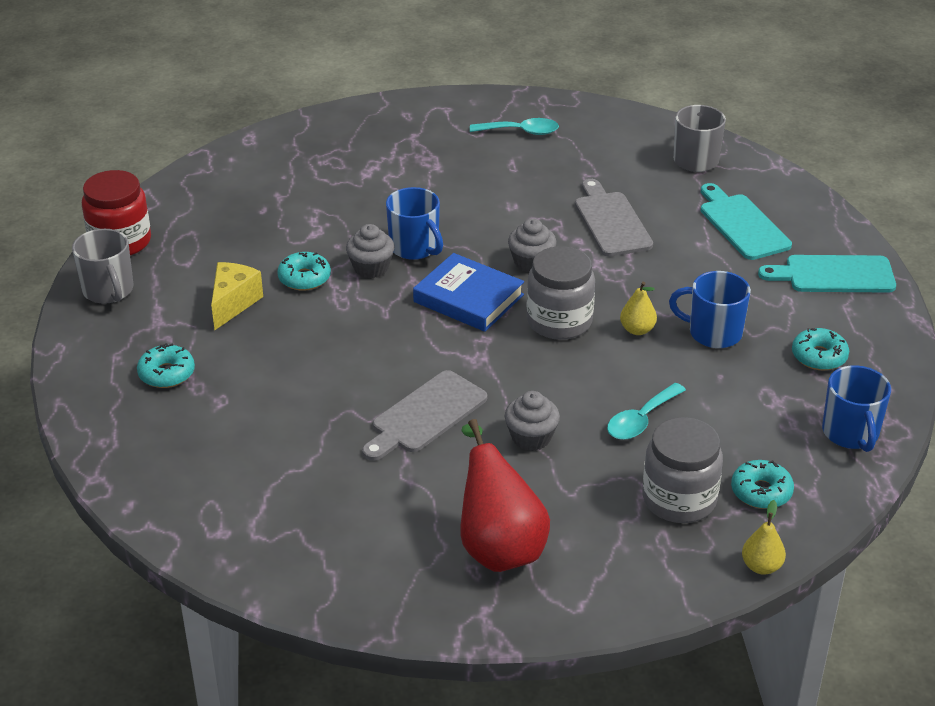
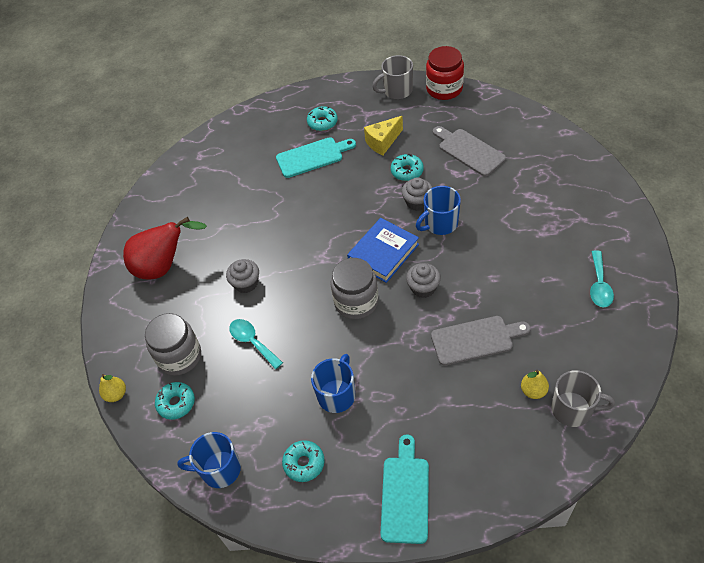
camera: 100 degrees right, 15 degrees up
yellow cheese [211,262,263,330] -> yellow cheese turned 120 degrees clockwise [364,116,403,155]
grey cutting board [362,370,487,461] -> grey cutting board moved to [433,126,506,176]
yellow pear [620,282,657,335] -> yellow pear moved to [521,370,549,399]
turquoise cutting board [701,183,792,260] -> turquoise cutting board moved to [276,137,356,178]

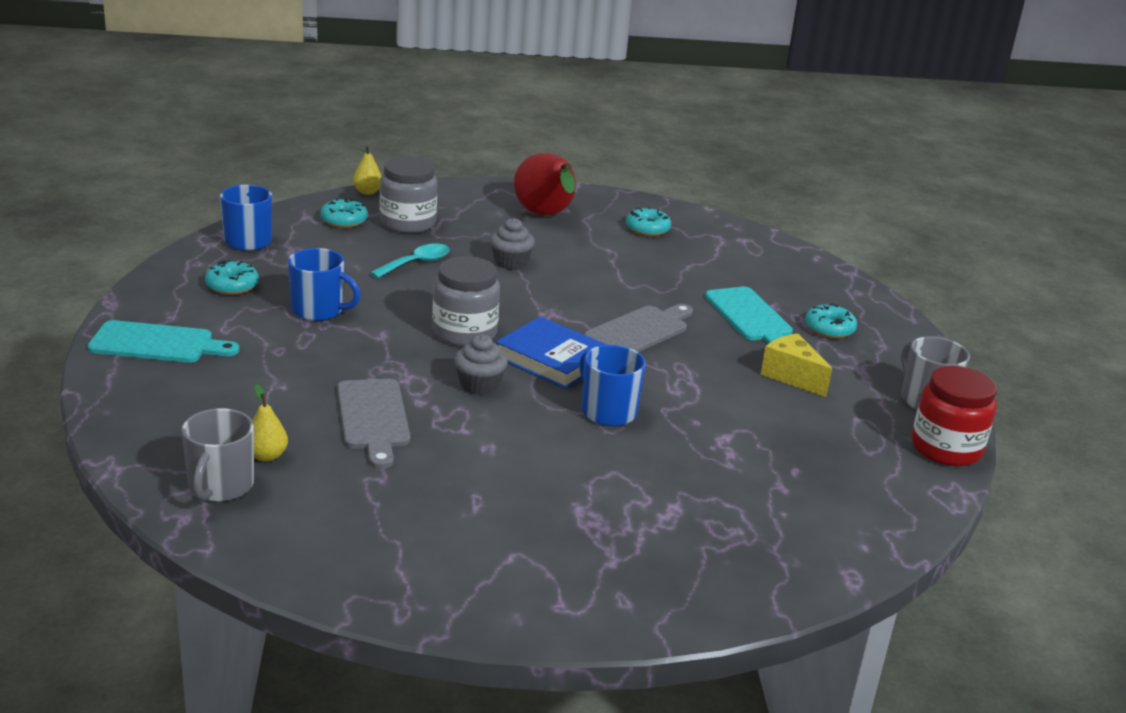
camera: 80 degrees right, 25 degrees down
turquoise donut [391,154,424,181] -> turquoise donut moved to [626,207,671,236]
grey cupcake [402,177,432,211] -> none
grey cutting board [433,126,506,176] -> grey cutting board moved to [584,304,693,352]
turquoise spoon [590,250,614,307] -> none

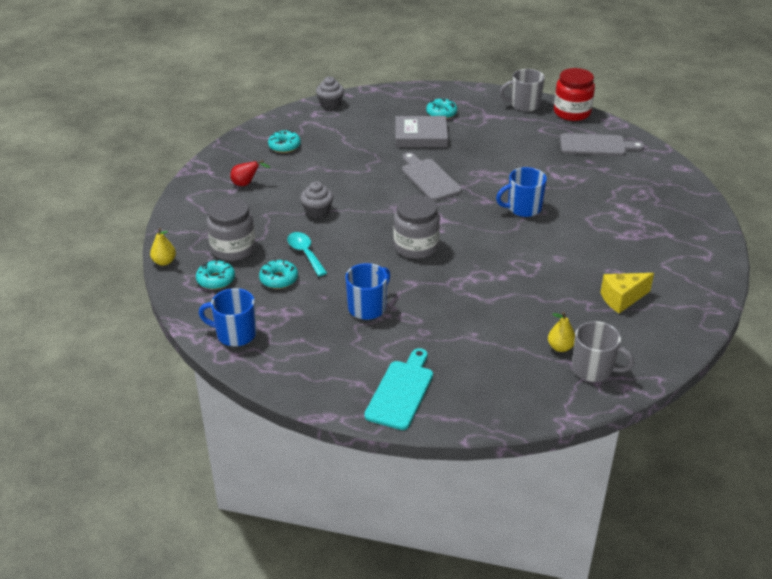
camera: 70 degrees left, 10 degrees up
turquoise donut [205,260,259,295] -> turquoise donut moved to [259,259,298,289]
grey cutting board [337,379,410,469] -> grey cutting board moved to [560,133,644,156]
grey cupcake [454,334,508,395] -> grey cupcake moved to [316,76,344,109]
blue book [496,316,607,389] -> none
red pear [514,153,576,216] -> red pear [230,160,271,186], size x0.47
turquoise cutting board [705,286,793,344] -> grey book [395,116,448,147]
yellow cheese [760,333,832,397] -> yellow cheese moved to [600,273,654,313]

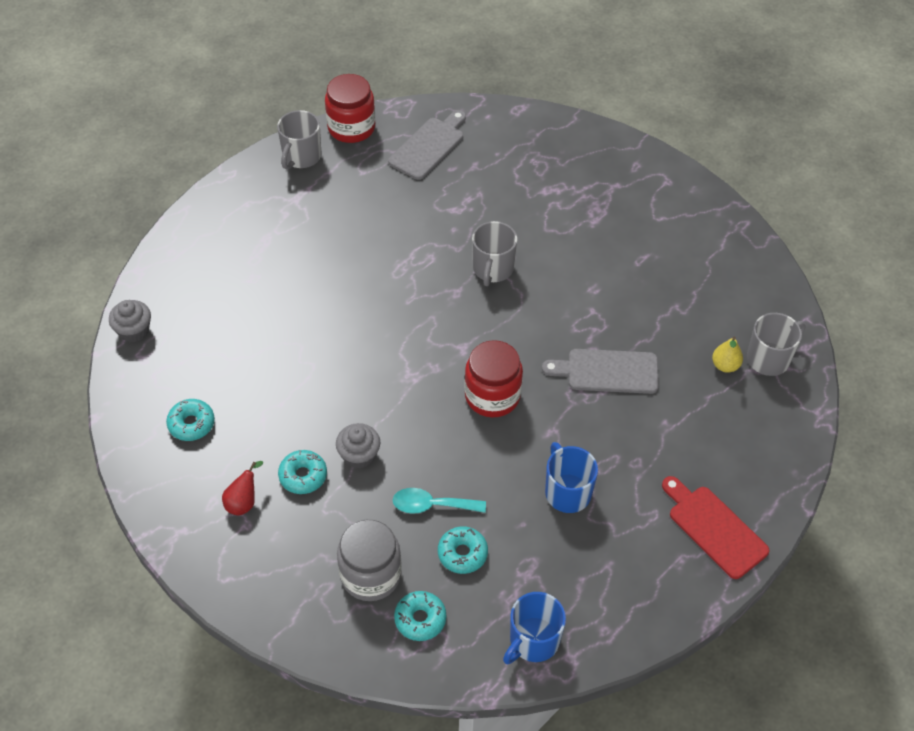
camera: 60 degrees left, 15 degrees up
yellow pear [150,228,176,266] -> none
turquoise cutting board [364,348,433,430] -> red cutting board [662,476,770,579]
grey jar [394,195,440,259] -> red jar [464,340,523,417]
grey book [395,116,448,147] -> none
grey cutting board [402,152,462,201] -> grey cutting board moved to [542,349,659,394]
turquoise donut [426,98,457,119] -> turquoise donut moved to [278,450,327,494]
blue mug [496,167,547,217] -> grey mug [472,221,517,286]
yellow cheese [600,273,654,313] -> none

